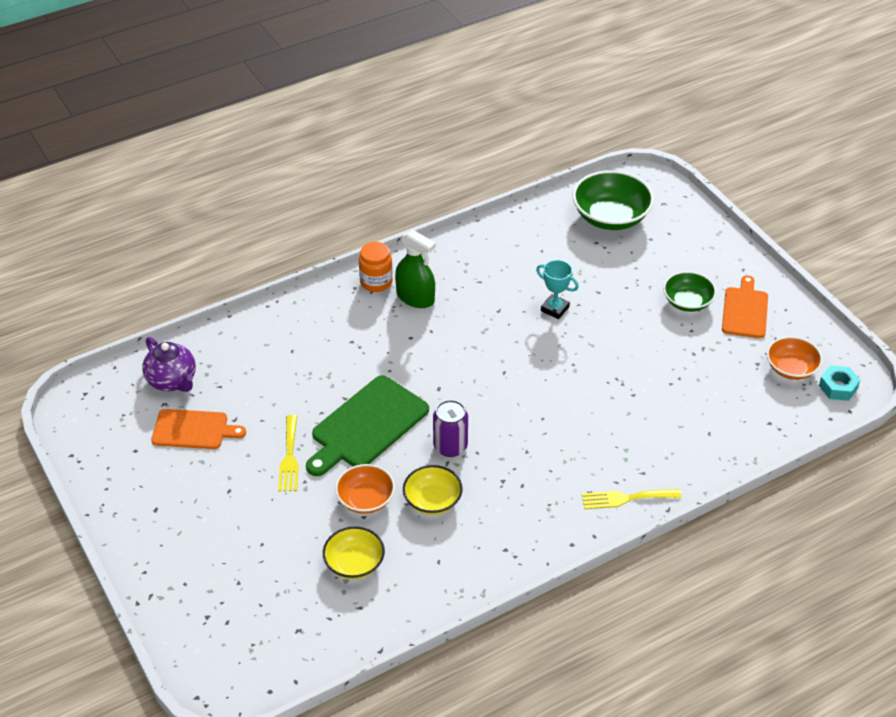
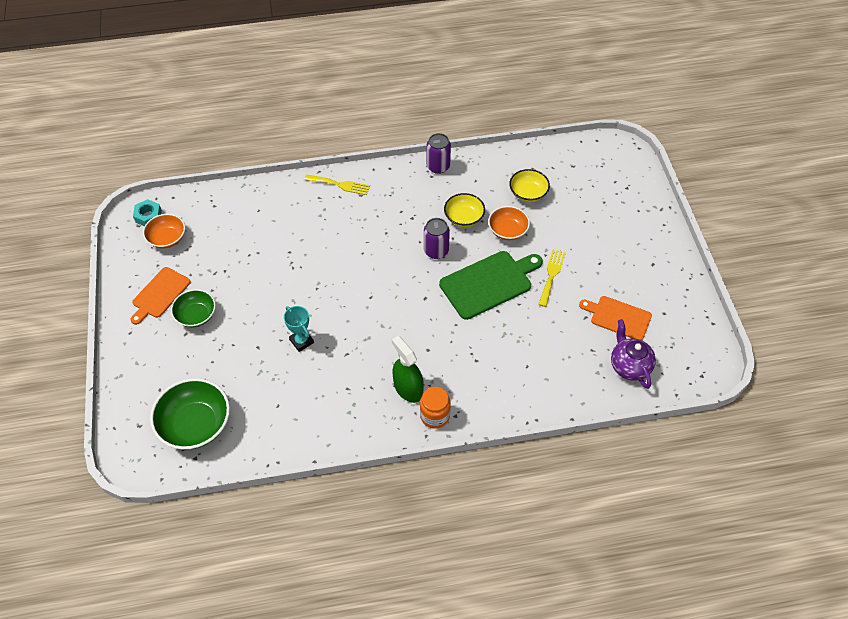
camera: 160 degrees left, 10 degrees up
none -> purple can [427,133,451,174]

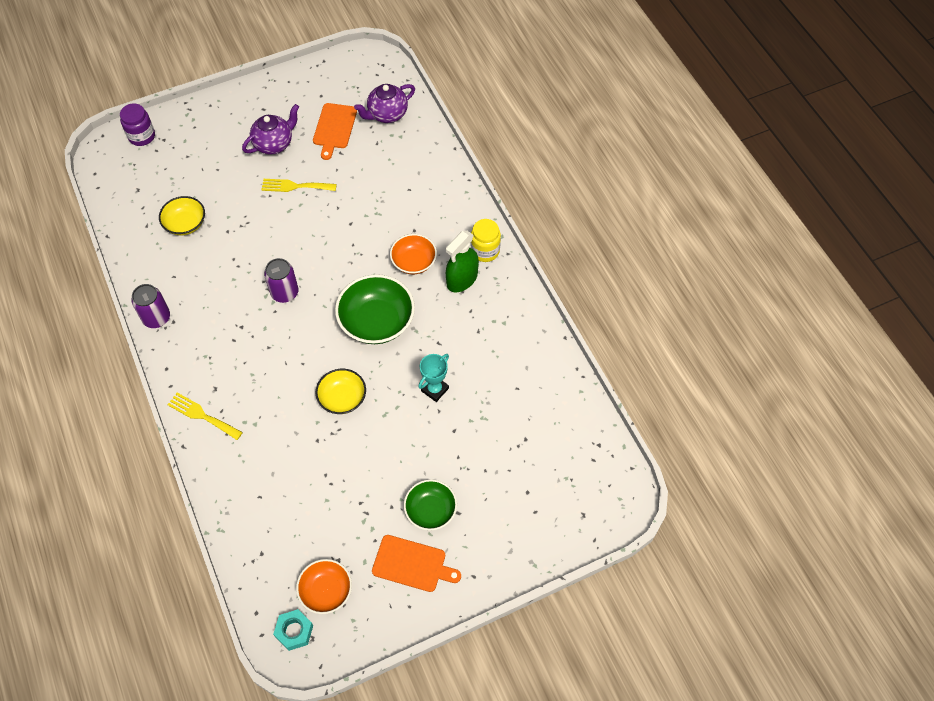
camera: 105 degrees left, 5 degrees up
green bowl [150,378,230,450] -> green bowl moved to [335,274,415,344]
yellow fork [304,174,370,195] -> yellow fork turned 60 degrees counterclockwise [167,393,243,440]
orange jar [420,387,451,429] -> yellow jar [471,219,501,262]
green cutting board [439,251,543,320] -> none
yellow bowl [444,193,485,227] -> yellow bowl moved to [315,369,366,414]
orange bowl [488,206,530,240] -> orange bowl moved to [390,234,437,274]
none -> purple jar [120,104,155,146]
none -> purple teapot [242,104,299,155]

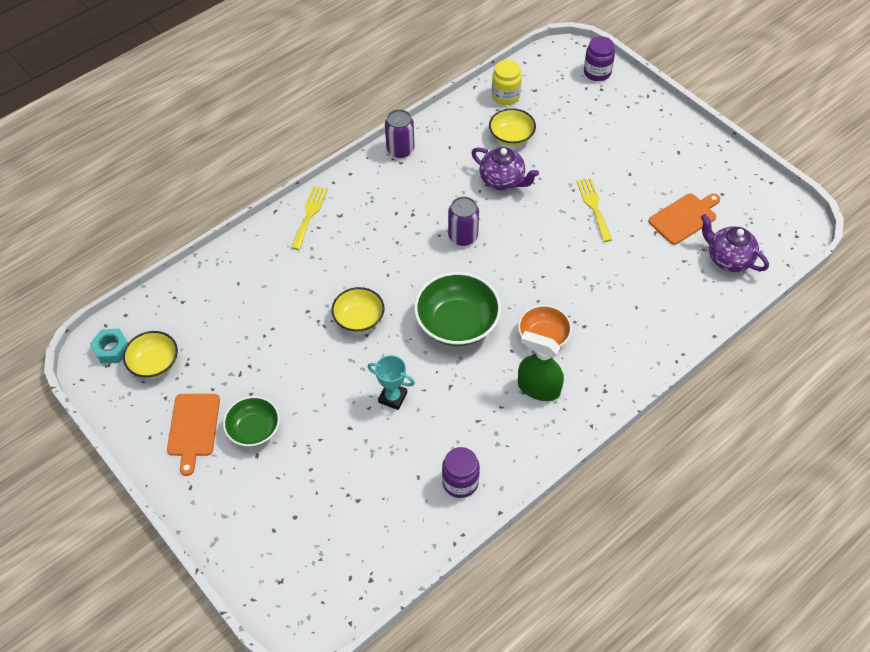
camera: 75 degrees right, 5 degrees down
purple teapot [242,104,299,155] -> purple teapot moved to [472,147,539,191]
orange bowl [296,559,352,614] -> yellow bowl [123,331,178,378]
orange cutting board [313,103,357,160] -> orange cutting board turned 150 degrees clockwise [648,193,720,245]
yellow jar [471,219,501,262] -> yellow jar moved to [492,60,522,105]
none -> purple jar [442,447,480,498]

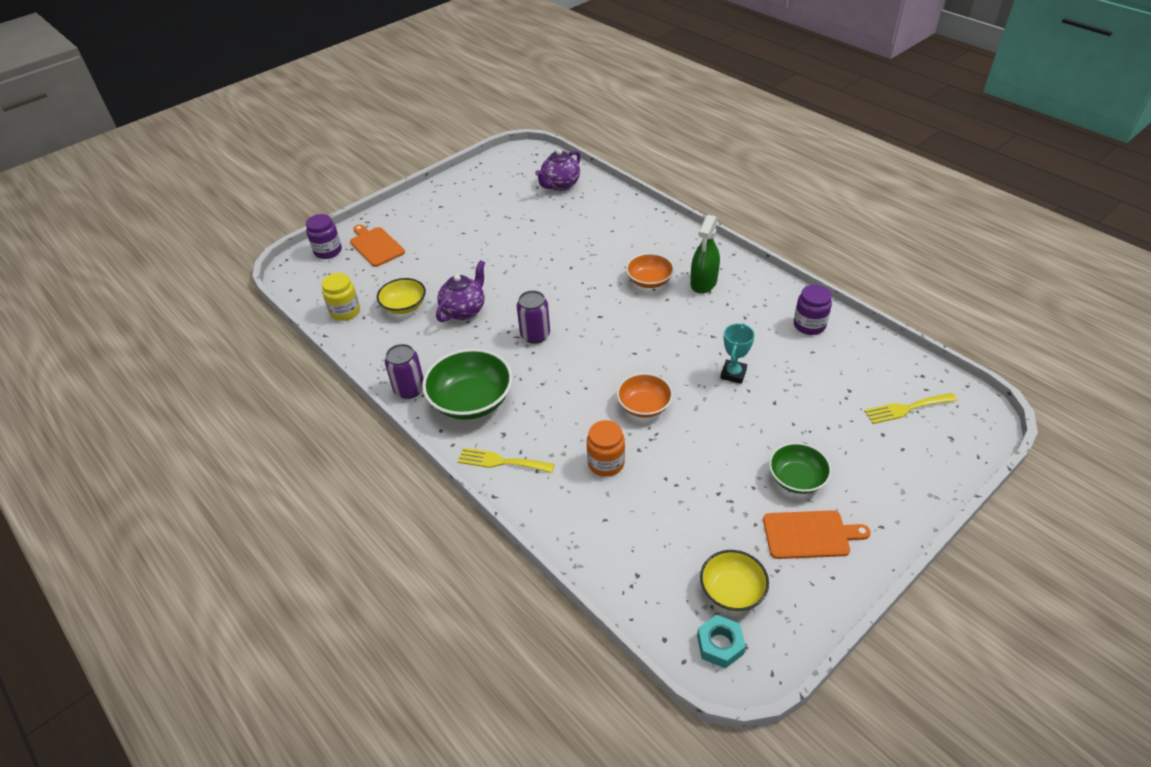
camera: 90 degrees left, 10 degrees down
yellow bowl [331,287,385,333] -> orange bowl [617,373,673,418]
green bowl [414,272,501,346] -> green bowl moved to [422,349,513,420]
yellow fork [576,178,612,242] -> yellow fork moved to [864,393,957,424]
orange cutting board [648,193,720,245] -> orange cutting board moved to [350,224,405,267]
none -> orange jar [587,420,625,477]

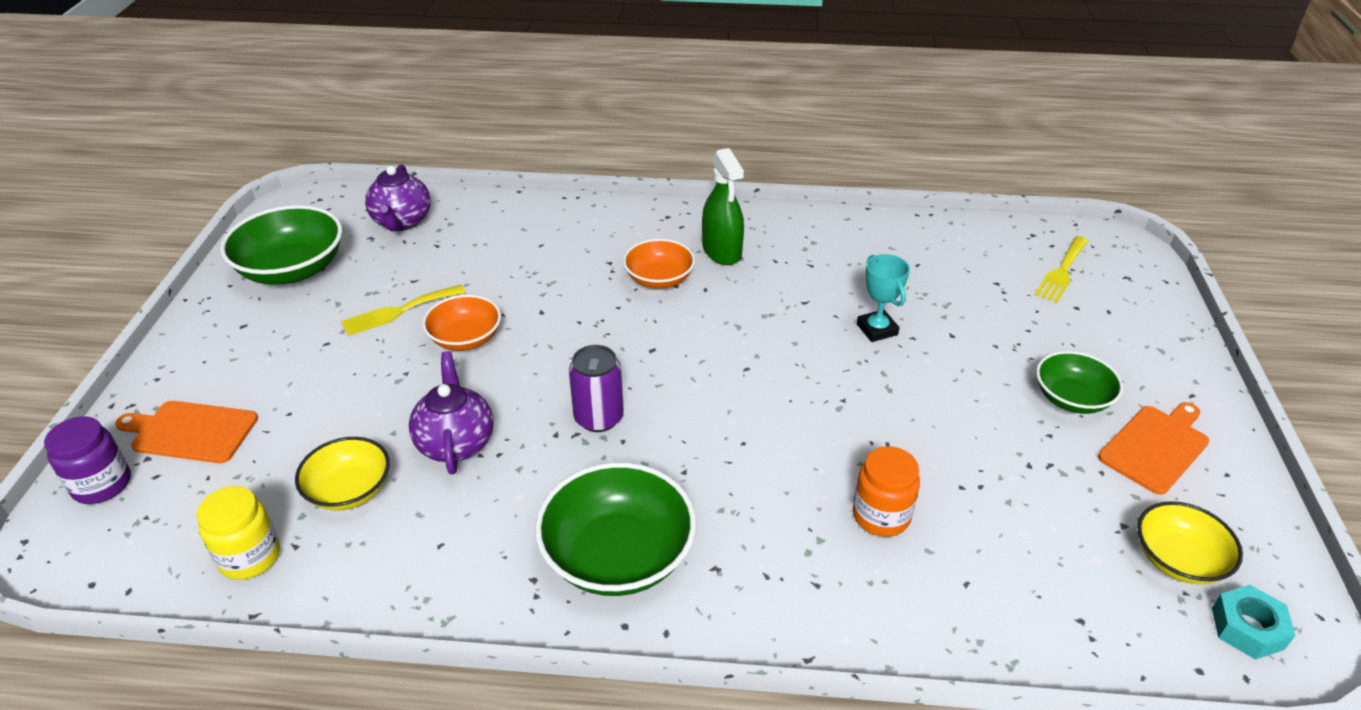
camera: 45 degrees left, 5 degrees down
purple can [385,344,423,399] -> none
yellow fork [458,448,555,473] -> yellow fork moved to [341,285,466,336]
orange bowl [617,373,673,418] -> orange bowl moved to [422,295,501,351]
purple jar [794,285,832,335] -> none
none -> green bowl [220,205,343,285]

